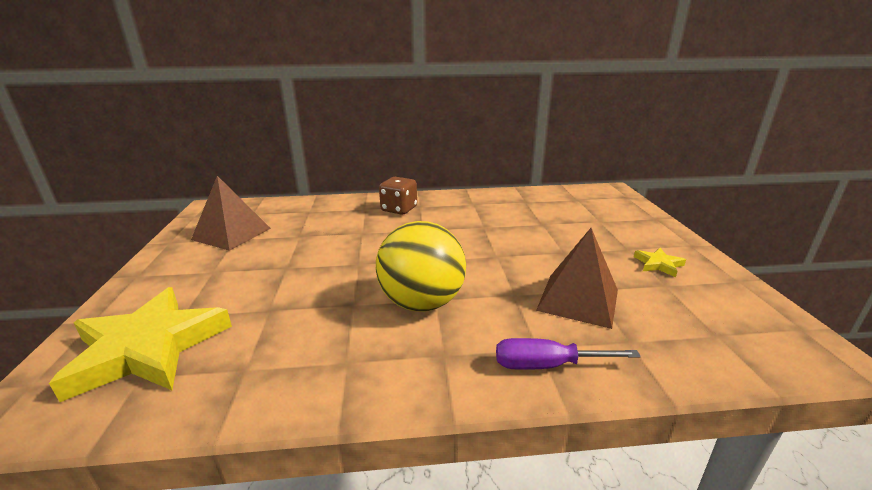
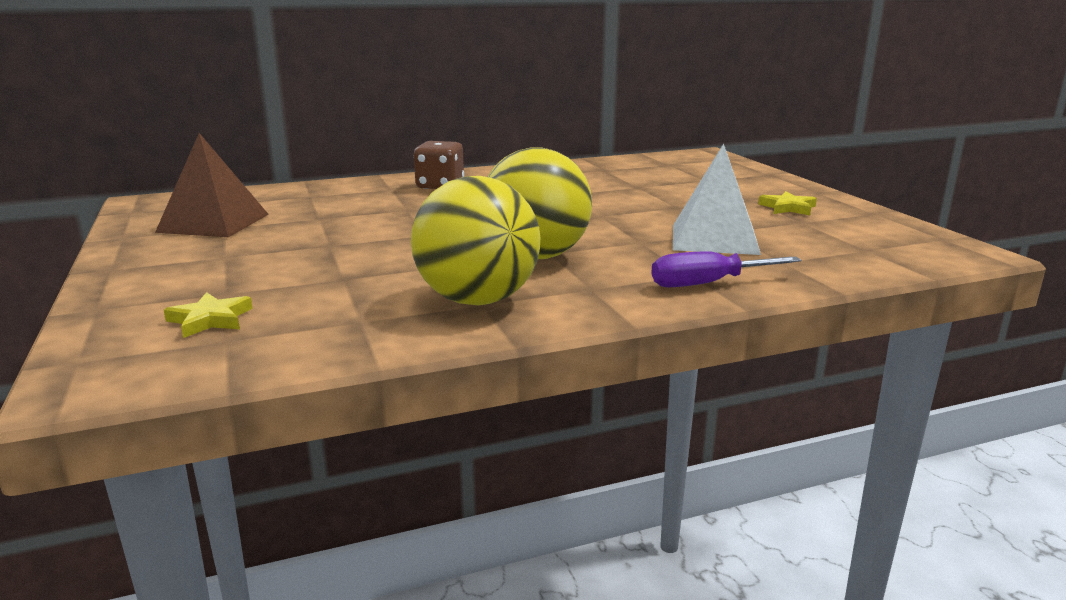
camera: 15 degrees left, 5 degrees down
yellow star [49,287,232,402] -> yellow star [164,292,253,338], size x0.42
brown pyramid [536,228,618,329] -> white pyramid [673,144,761,255]
none -> yellow ball [411,176,540,305]

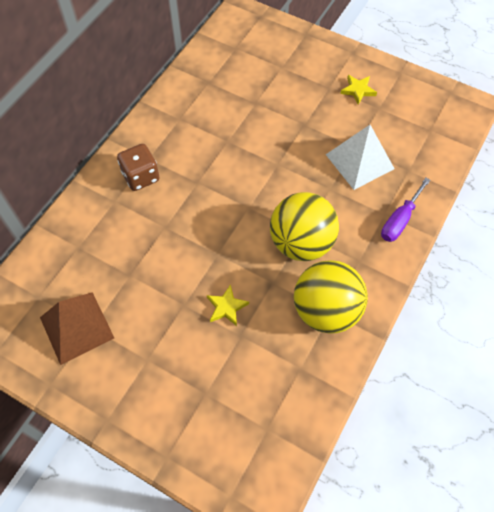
camera: 40 degrees left, 40 degrees up
yellow star [164,292,253,338] -> yellow star moved to [207,284,249,326]

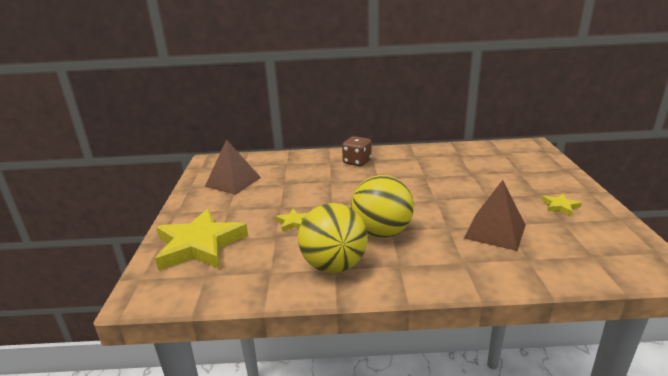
camera: 60 degrees right, 35 degrees down
white pyramid [326,125,395,190] -> brown pyramid [464,180,526,251]
purple screwdriver [381,178,430,242] -> none
none -> yellow star [155,209,248,271]

